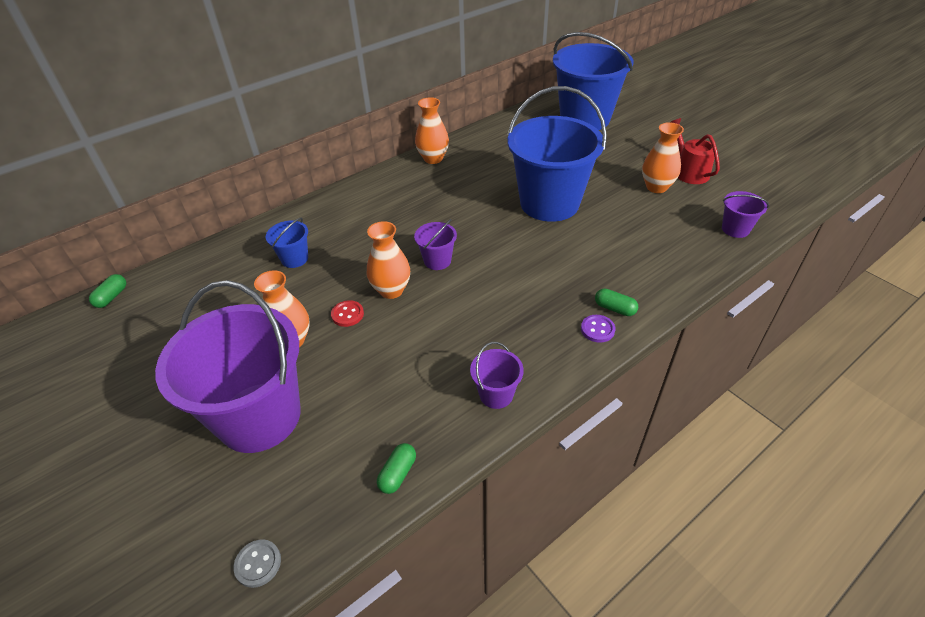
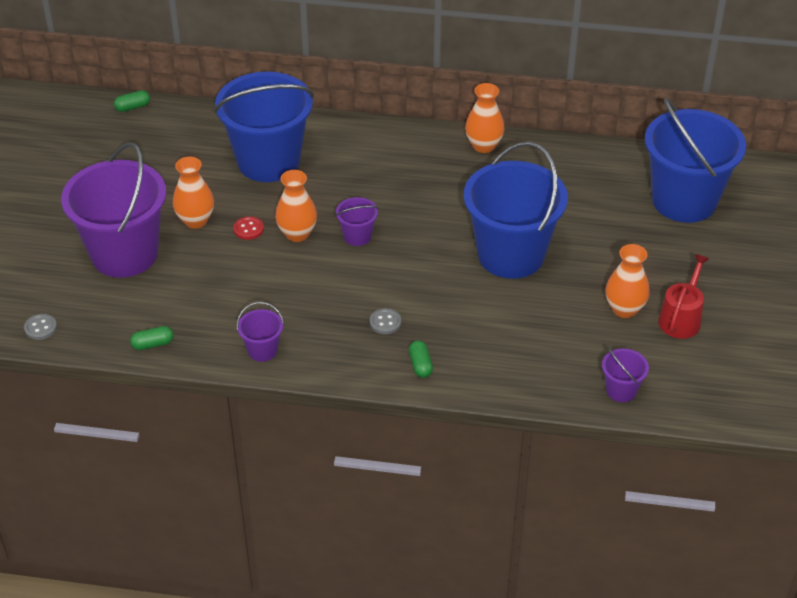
camera: 45 degrees right, 0 degrees up
blue bucket [266,218,308,268] -> blue bucket [214,72,314,182], size x2.37
purple button [581,315,616,343] -> none
none -> grey button [370,308,401,334]

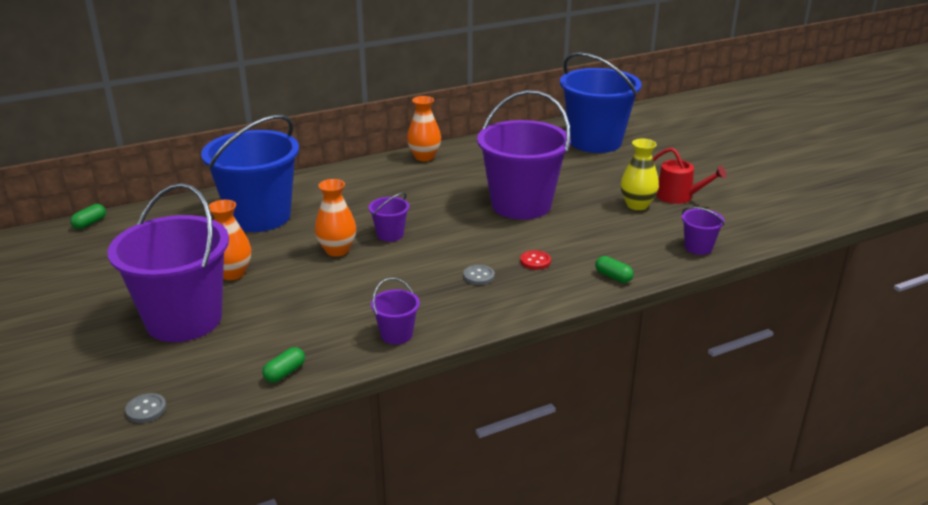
camera: 35 degrees left, 15 degrees down
red button [234,216,264,240] -> red button moved to [520,250,551,270]
green capsule [409,341,433,378] -> green capsule moved to [595,256,634,283]
blue bucket [464,142,568,279] -> purple bucket [477,90,571,220]
orange vase [606,244,650,318] -> yellow vase [621,139,659,210]
red watering can [658,254,709,339] -> red watering can turned 135 degrees clockwise [653,147,727,204]

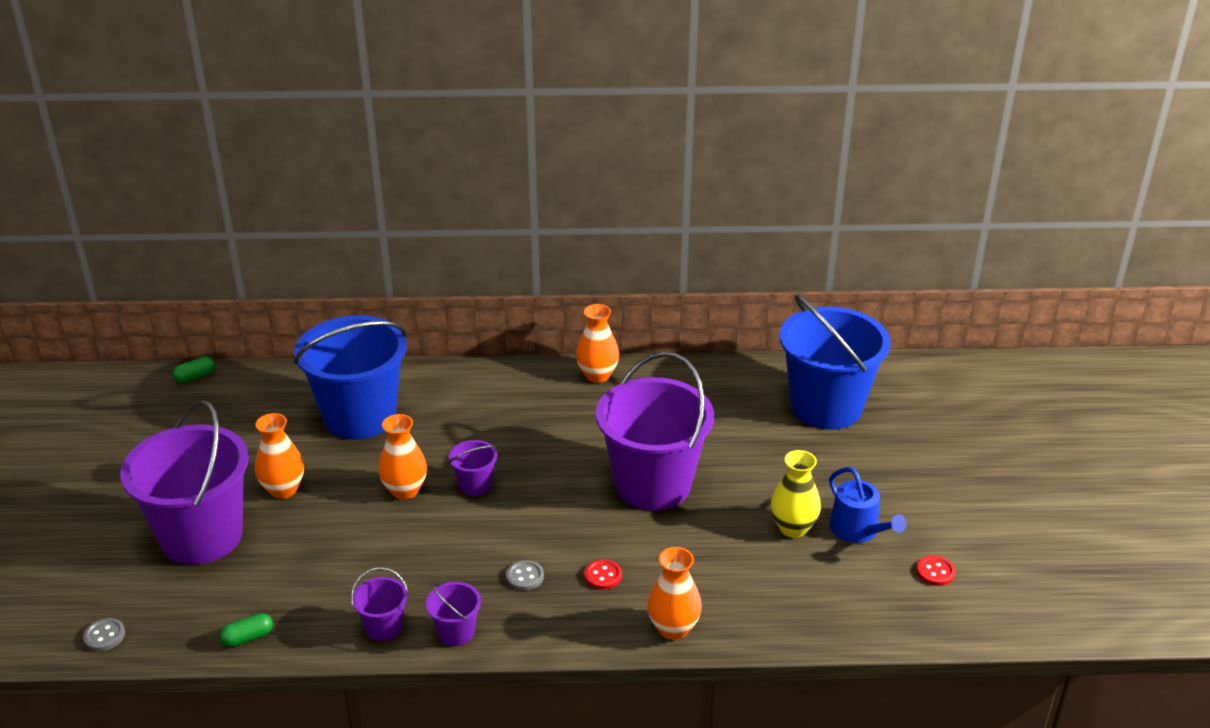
camera: 25 degrees right, 5 degrees up
green capsule [595,256,634,283] -> orange vase [647,547,702,640]
red watering can [653,147,727,204] -> blue watering can [829,467,907,543]
purple bucket [682,207,725,255] -> purple bucket moved to [426,582,481,646]
none -> red button [917,556,955,586]

